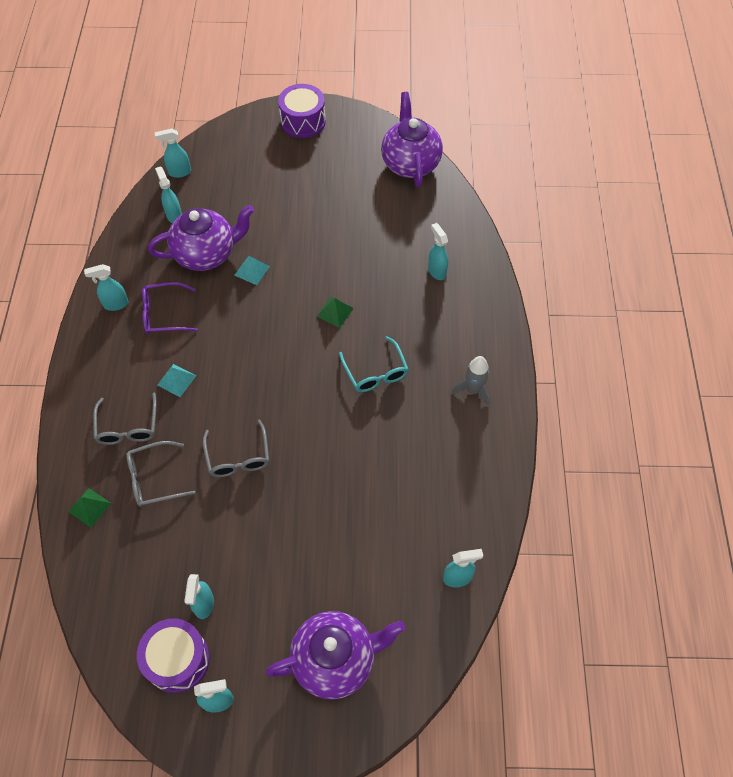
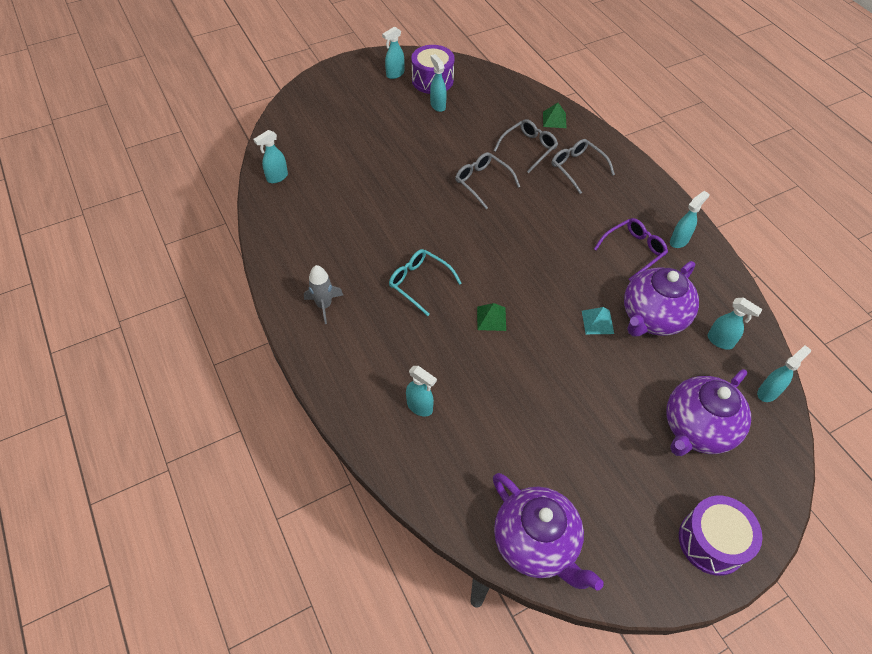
camera: 150 degrees right, 5 degrees down
turquoise pyramid [157,364,196,397] -> none
purple teapot [265,611,405,699] -> purple teapot moved to [666,369,751,456]

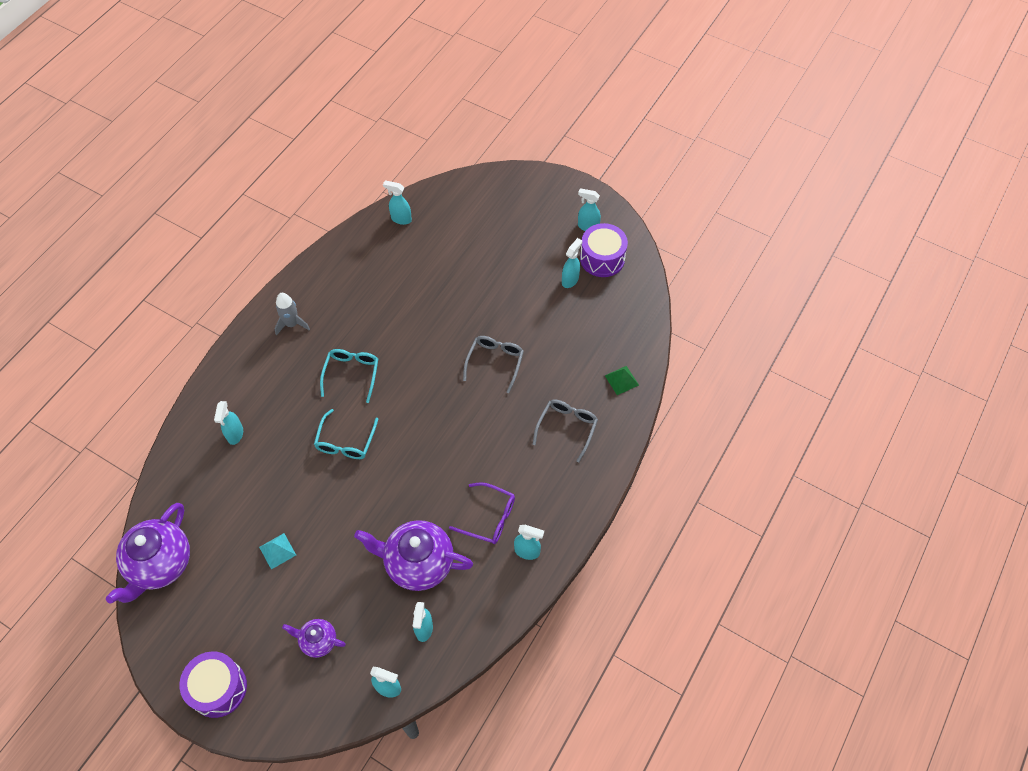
camera: 60 degrees right, 5 degrees up
green pyramid [477,303,506,331] -> turquoise glasses [314,409,378,459]
grey glasses [494,119,558,173] -> none
turquoise pyramid [582,307,614,334] -> turquoise pyramid moved to [259,533,296,569]
purple teapot [666,369,751,456] -> purple teapot [282,619,346,658], size x0.52

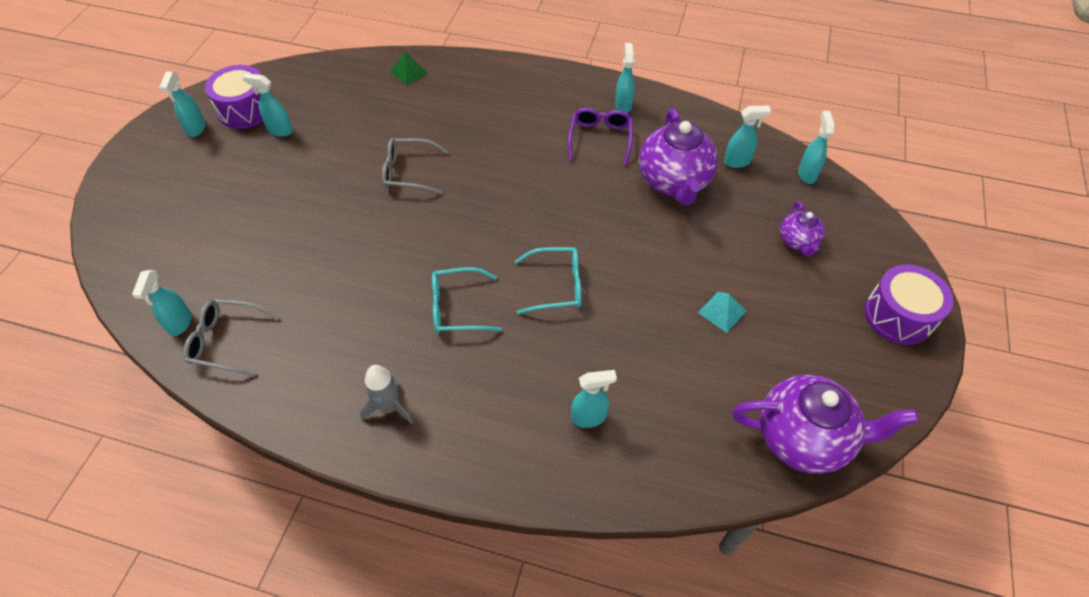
camera: 105 degrees left, 5 degrees down
grey glasses [532,399,598,463] -> grey glasses moved to [183,299,279,376]

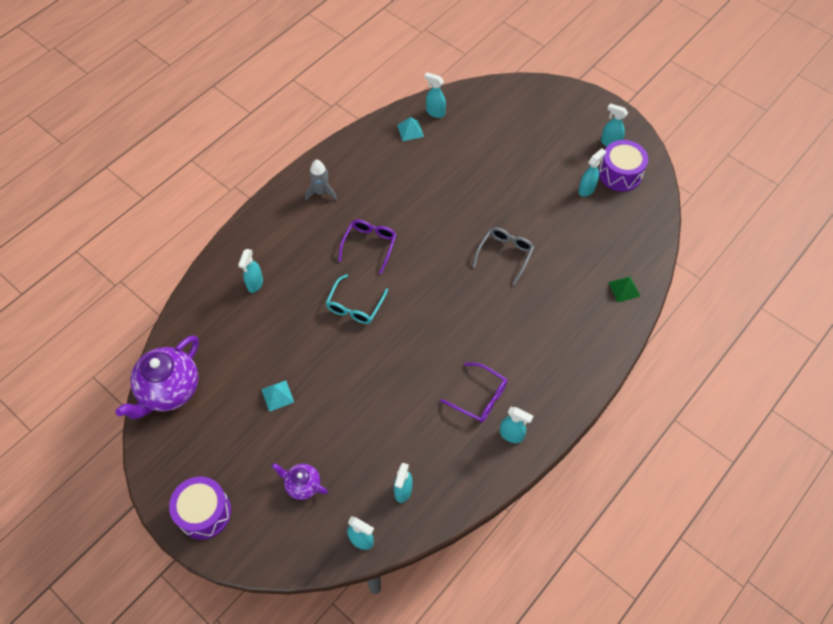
camera: 115 degrees right, 5 degrees up
grey glasses [183,299,279,376] -> turquoise pyramid [397,117,424,141]
turquoise glasses [432,267,502,333] -> purple glasses [338,220,397,274]
purple teapot [639,108,718,205] -> none

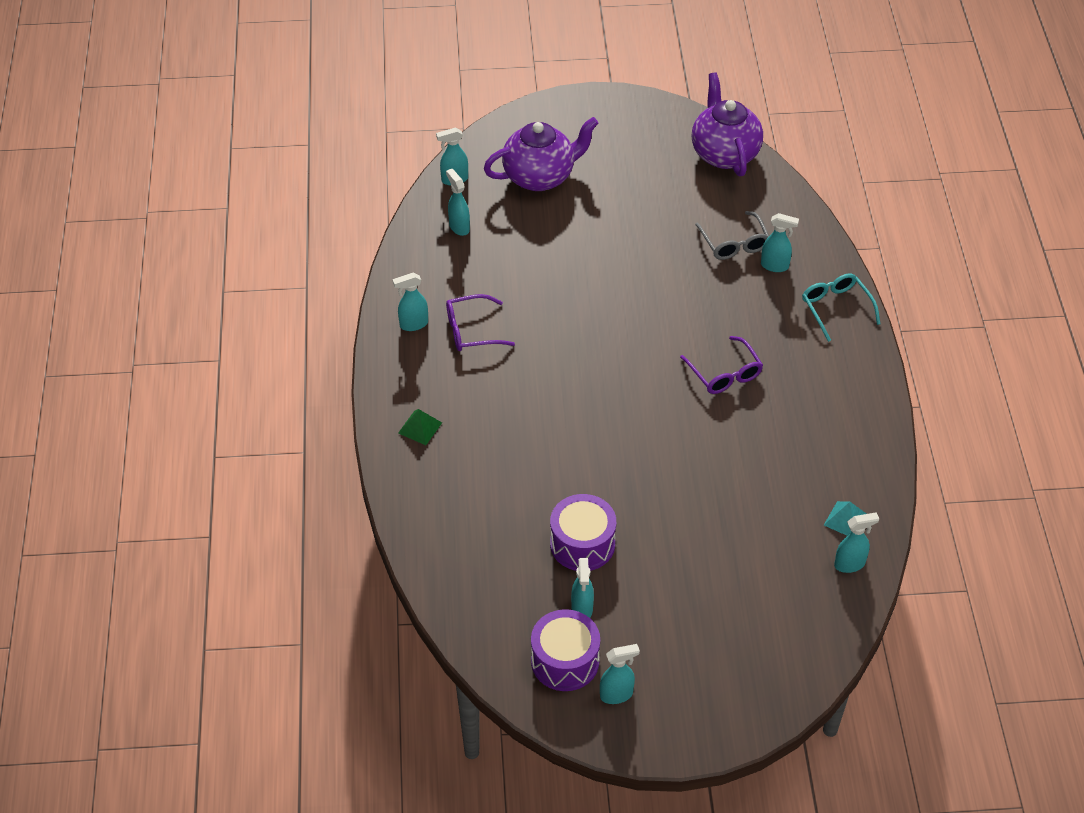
camera: 135 degrees right, 10 degrees down
purple drum [169,477,231,539] -> purple drum moved to [550,494,616,571]
turquoise spray bottle [238,249,263,293] -> turquoise spray bottle turned 135 degrees clockwise [761,213,799,272]
turquoise pyramid [261,380,294,412] -> none
purple teapot [272,463,328,500] -> purple teapot [484,117,598,191], size x1.91
grey rocket [305,159,337,201] -> none
turquoise glasses [325,274,388,324] -> turquoise glasses moved to [802,274,881,342]
grey glasses [473,227,534,285] -> grey glasses moved to [695,211,769,260]
green pyramid [608,276,640,302] -> green pyramid moved to [398,409,442,445]

